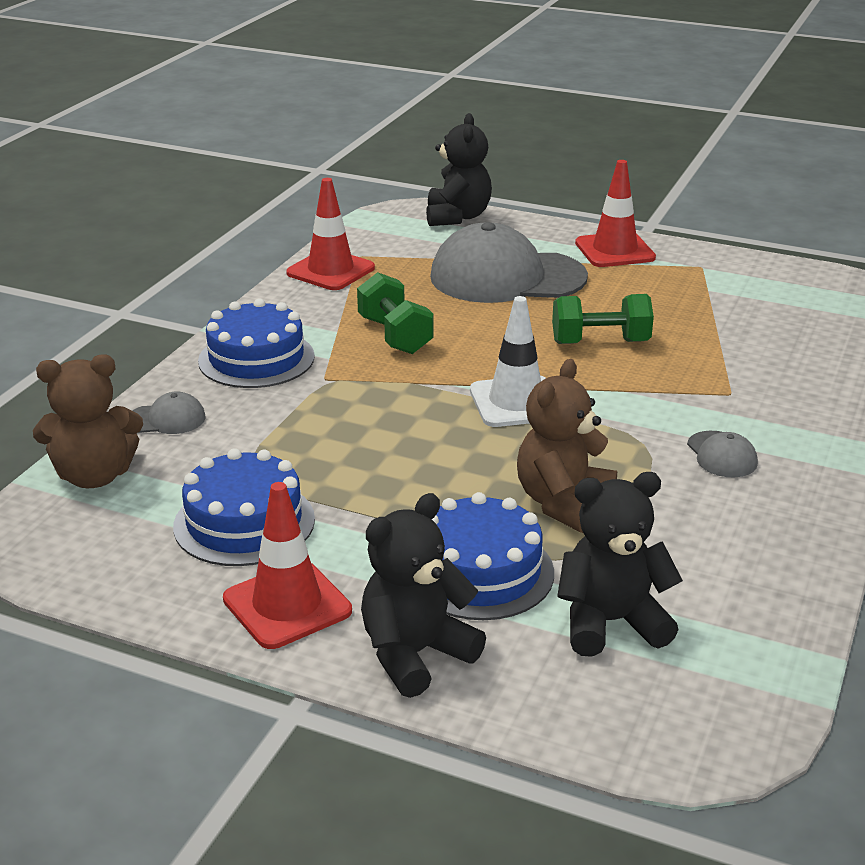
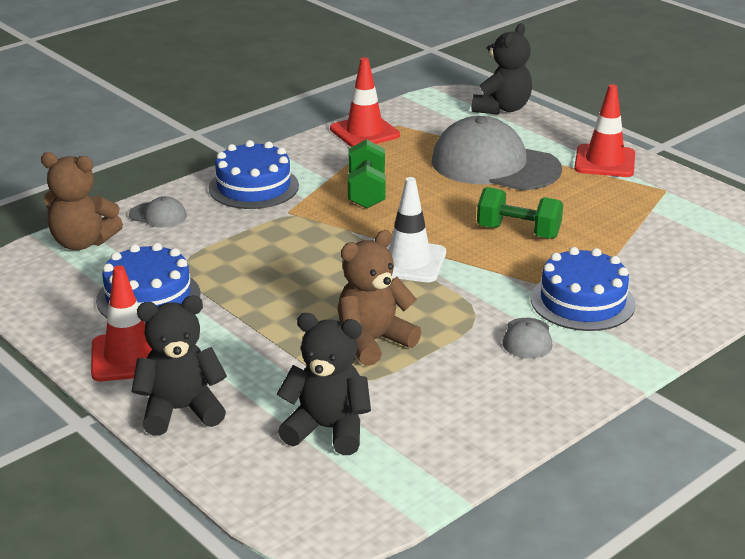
camera: 25 degrees right, 0 degrees up
blue cake [432,492,554,620] -> blue cake moved to [531,247,636,331]

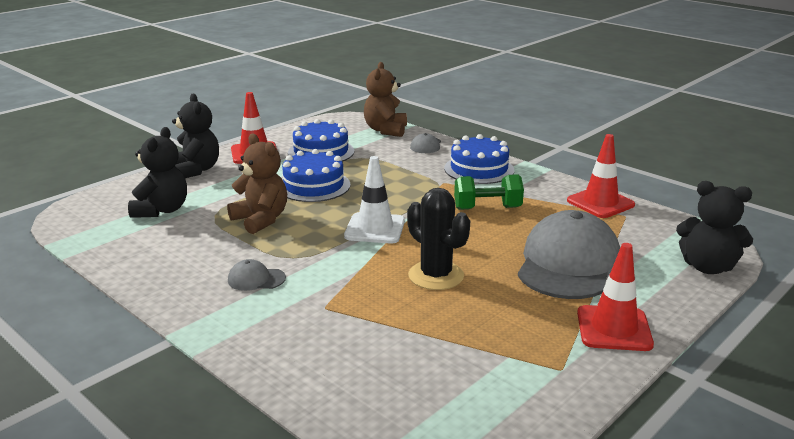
camera: 85 degrees right, 5 degrees down
green dumbbell [477,187,563,239] -> black cactus [407,188,470,290]
blue cake [531,247,636,331] -> blue cake moved to [282,149,351,202]

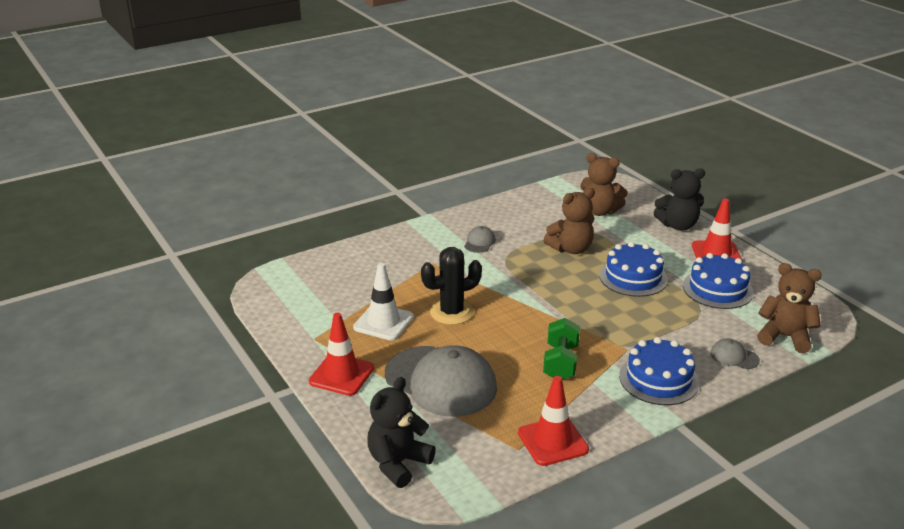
camera: 105 degrees right, 5 degrees up
black teddy bear [128,127,187,218] -> brown teddy bear [580,153,628,216]
white traffic cone [344,156,405,244] -> white traffic cone moved to [353,263,414,340]

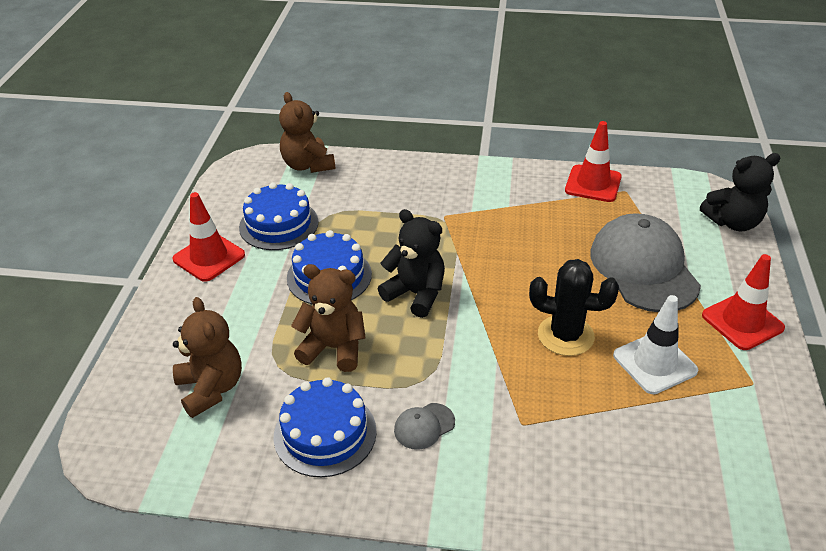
camera: 140 degrees left, 10 degrees up
green dumbbell [543,318,580,380] -> none
blue cake [619,337,699,405] -> blue cake moved to [274,377,377,477]
black teddy bear [653,168,705,231] -> black teddy bear moved to [378,209,445,318]
grey cap [710,339,760,369] -> none

